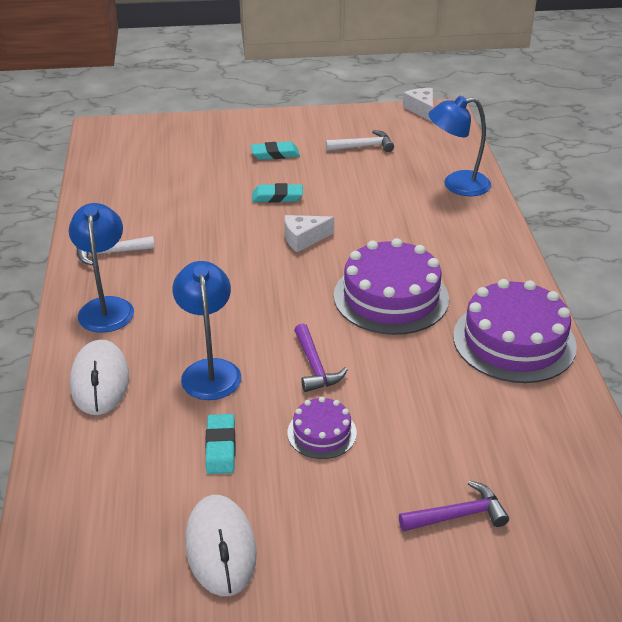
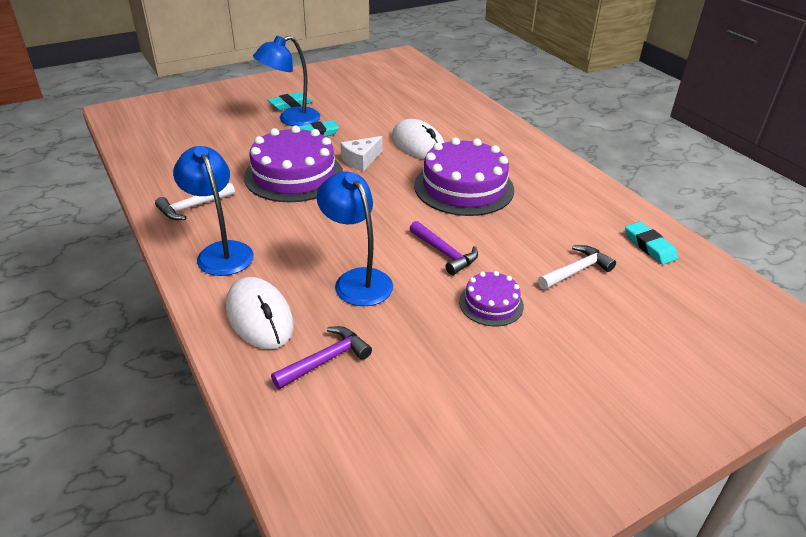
camera: 25 degrees left, 0 degrees up
white mouse [185,495,257,596] -> white mouse moved to [392,119,445,159]
turquoise eraser [205,414,235,474] -> turquoise eraser moved to [625,221,678,265]
white hammer [325,130,394,152] -> white hammer moved to [538,245,616,290]
purple hammer [399,480,509,531] -> purple hammer moved to [271,326,372,389]
white cheese [403,88,433,122] -> none
blue lamp [428,96,491,196] -> blue lamp moved to [253,36,320,126]
purple cake [453,279,577,383] -> purple cake moved to [244,126,343,202]

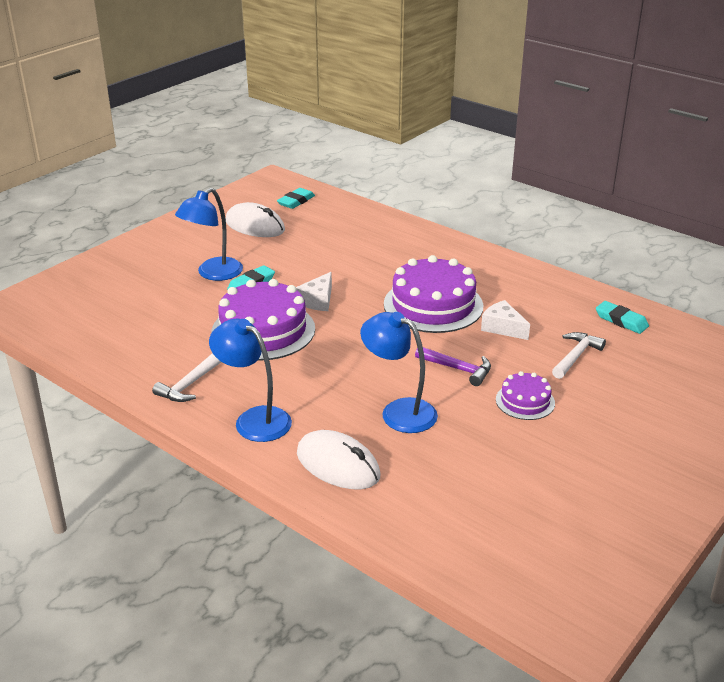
camera: 20 degrees left, 5 degrees down
turquoise eraser [268,92,312,111] -> turquoise eraser moved to [277,188,315,209]
purple hammer [271,326,372,389] -> none
white mouse [392,119,445,159] -> white mouse moved to [226,202,285,237]
none -> white cheese [481,300,530,340]

